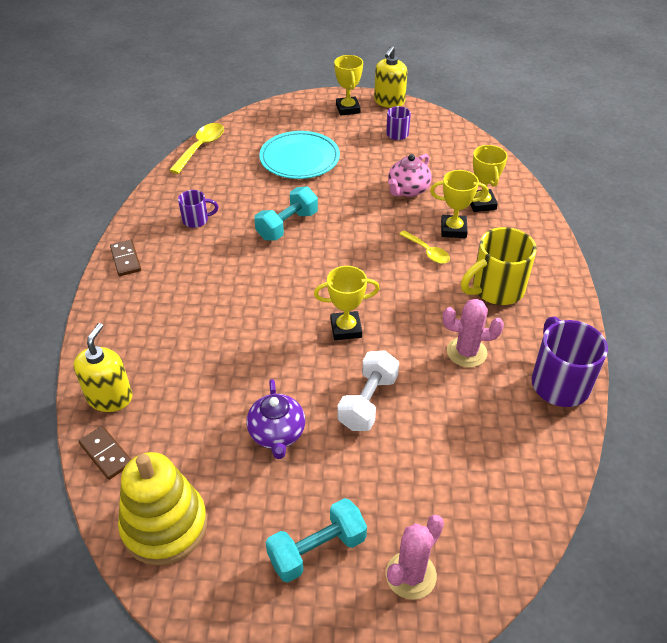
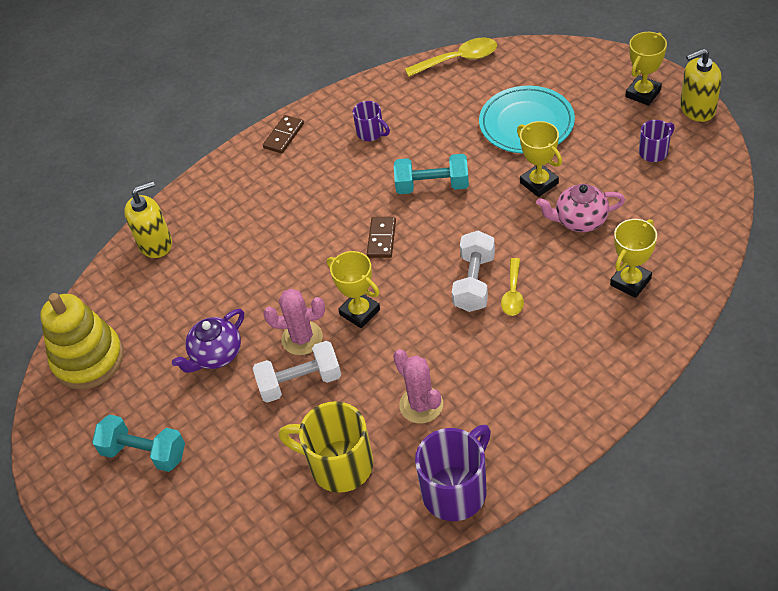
camera: 55 degrees right, 5 degrees up
brown domino [79,426,131,480] -> brown domino moved to [367,217,396,258]
pink cactus [386,515,444,600] -> pink cactus moved to [263,289,325,355]
yellow trophy [430,170,489,238] -> yellow trophy moved to [517,121,562,197]
yellow mug [461,227,537,305] -> yellow mug moved to [279,401,373,493]
none -> white dumbbell [452,231,495,312]

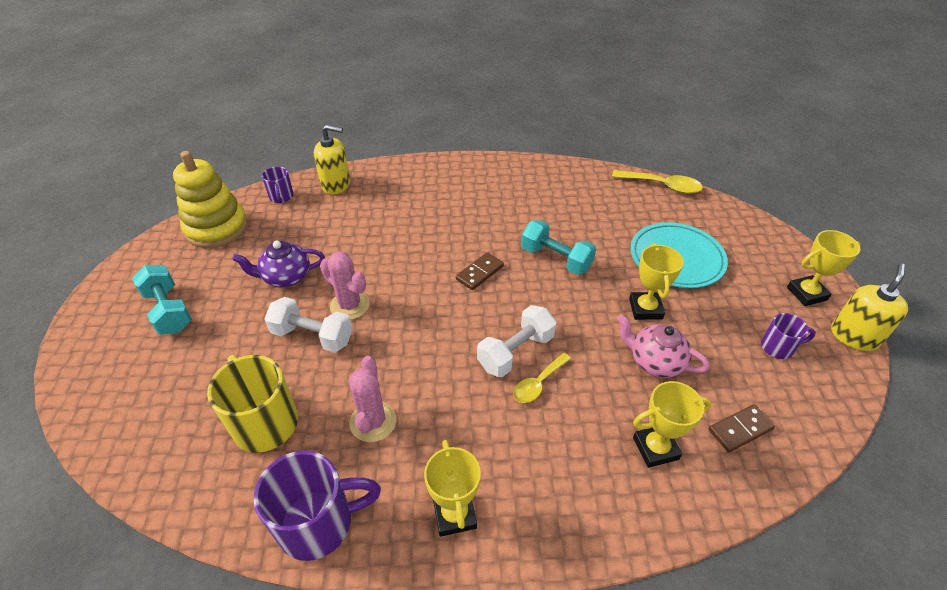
camera: 30 degrees right, 5 degrees down
brown domino [263,115,304,153] -> brown domino moved to [709,404,775,453]
yellow trophy [327,251,380,328] -> yellow trophy moved to [424,440,481,537]
purple mug [353,101,390,141] -> purple mug moved to [262,166,294,203]
yellow soap dispenser [680,48,722,122] -> yellow soap dispenser turned 105 degrees clockwise [831,263,908,351]

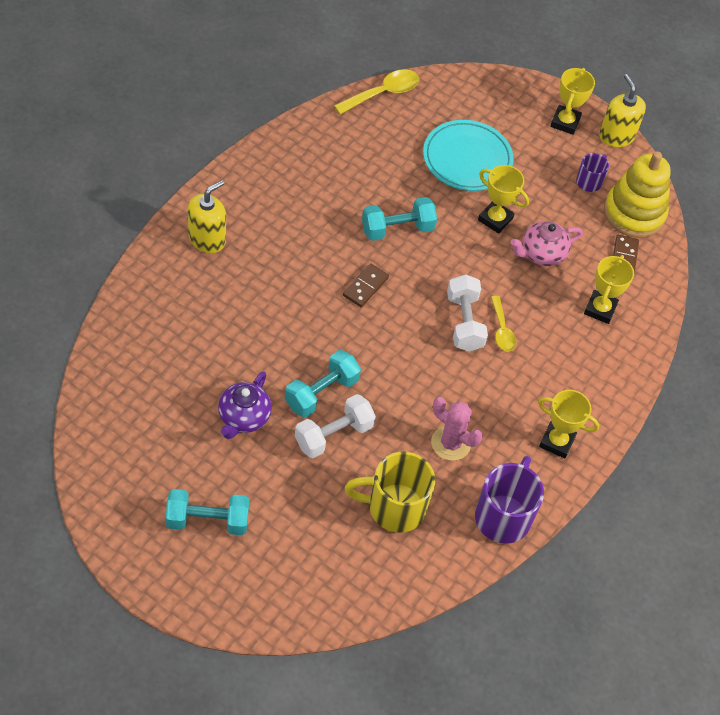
camera: 60 degrees left, 10 degrees up
yellow stacking toy [173,151,248,248] -> yellow stacking toy moved to [604,151,671,238]
purple mug [262,166,294,203] -> none
yellow soap dispenser [314,125,350,195] -> yellow soap dispenser moved to [188,180,226,253]
pink cactus [320,251,370,320] -> turquoise dumbbell [285,350,361,418]
brown domino [456,252,504,290] -> brown domino turned 45 degrees clockwise [343,263,389,307]

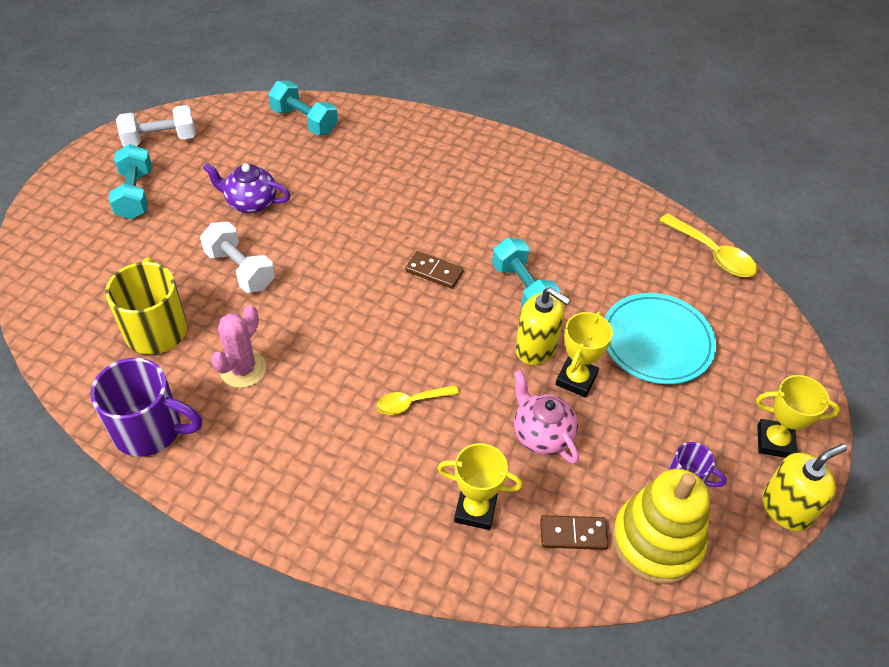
camera: 85 degrees right, 5 degrees down
yellow soap dispenser [188,180,226,253] -> yellow soap dispenser moved to [515,287,570,365]
turquoise dumbbell [285,350,361,418] -> turquoise dumbbell moved to [268,81,338,135]
white dumbbell [447,274,488,351] -> white dumbbell moved to [116,105,196,147]
yellow trophy [538,390,599,459] -> none

